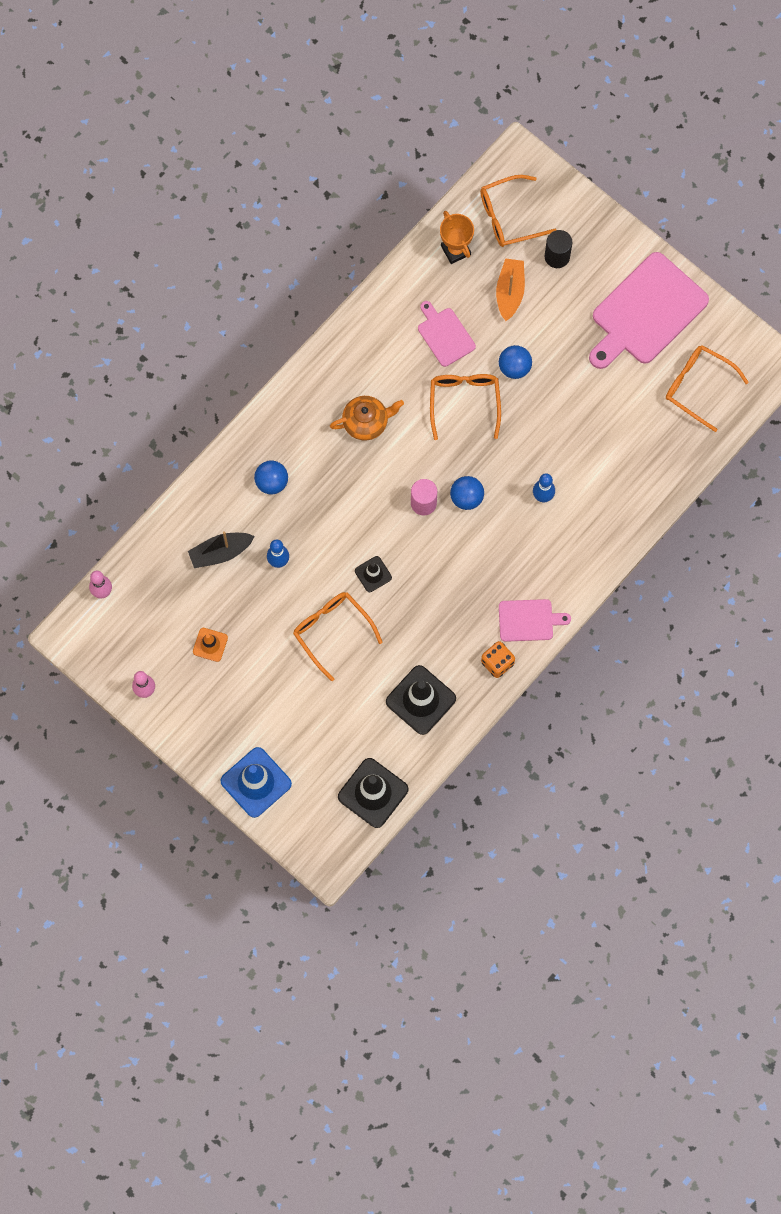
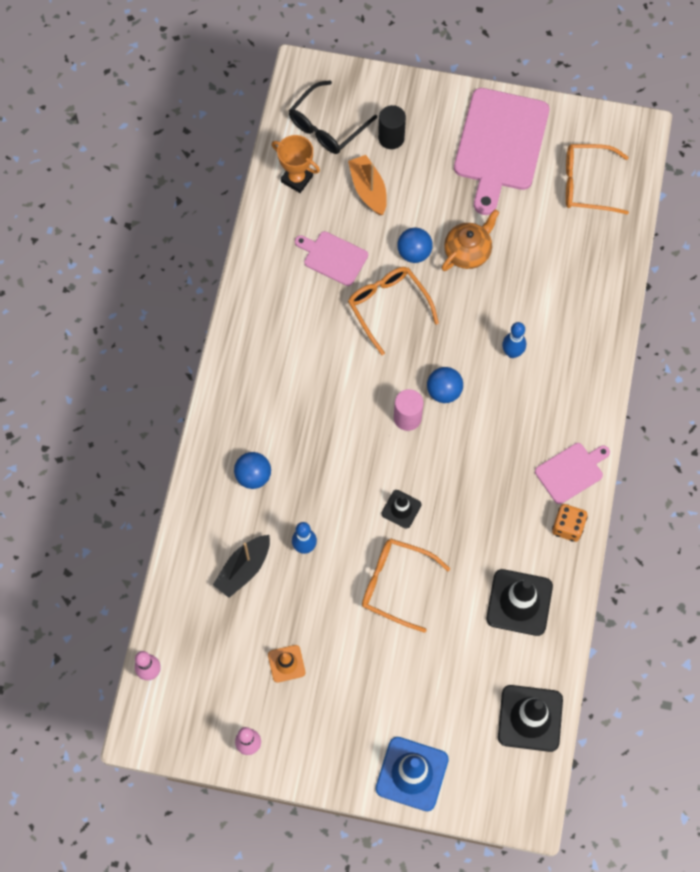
camera: 30 degrees left, 5 degrees down
orange teapot [330,396,404,441] -> orange teapot moved to [442,209,499,271]
orange glasses [480,175,556,247] -> black glasses [289,81,377,154]

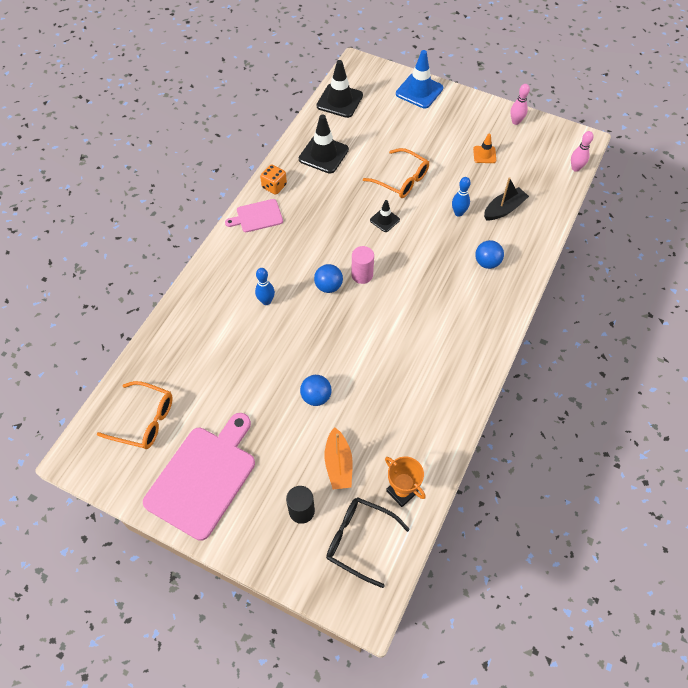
camera: 165 degrees left, 10 degrees down
black glasses [289,81,377,154] -> black glasses turned 120 degrees counterclockwise [326,497,410,588]
pink cutting board [295,231,368,286] -> none
orange glasses [348,267,439,355] -> none
orange teapot [442,209,499,271] -> none

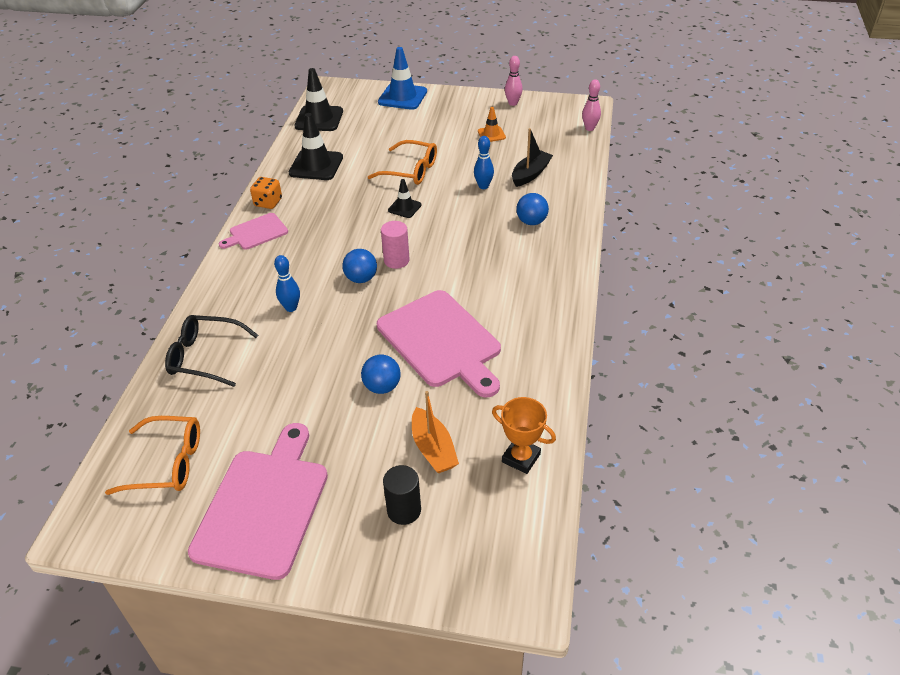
camera: 15 degrees left, 15 degrees down
black glasses [326,497,410,588] -> black glasses moved to [165,315,258,387]
none -> pink cutting board [377,290,501,397]

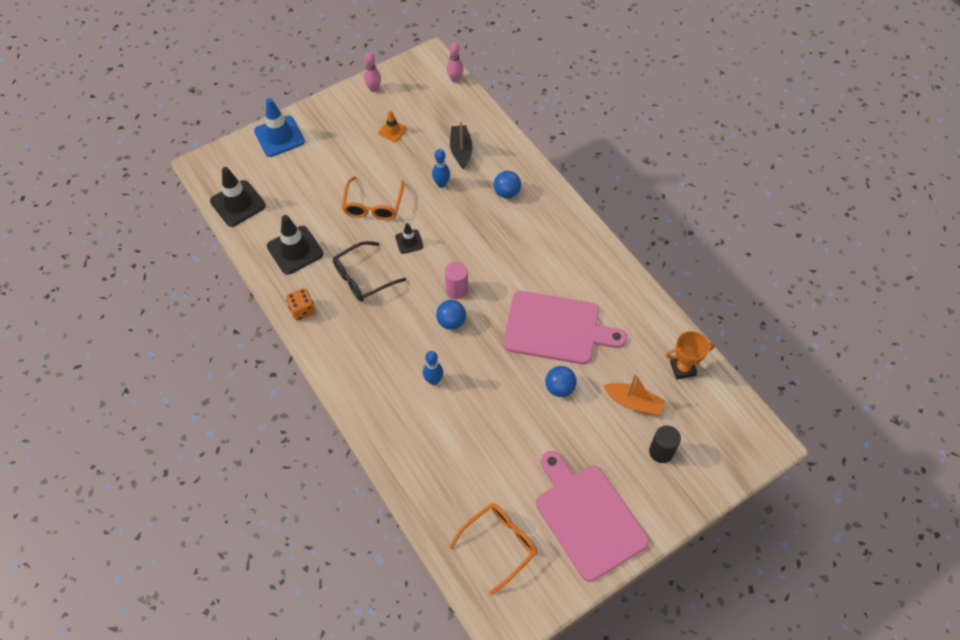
camera: 45 degrees left, 15 degrees up
black glasses [165,315,258,387] -> black glasses moved to [333,241,406,302]
pink cutting board [219,213,288,250] -> none
orange glasses [368,140,437,185] -> orange glasses turned 120 degrees clockwise [342,176,404,220]

